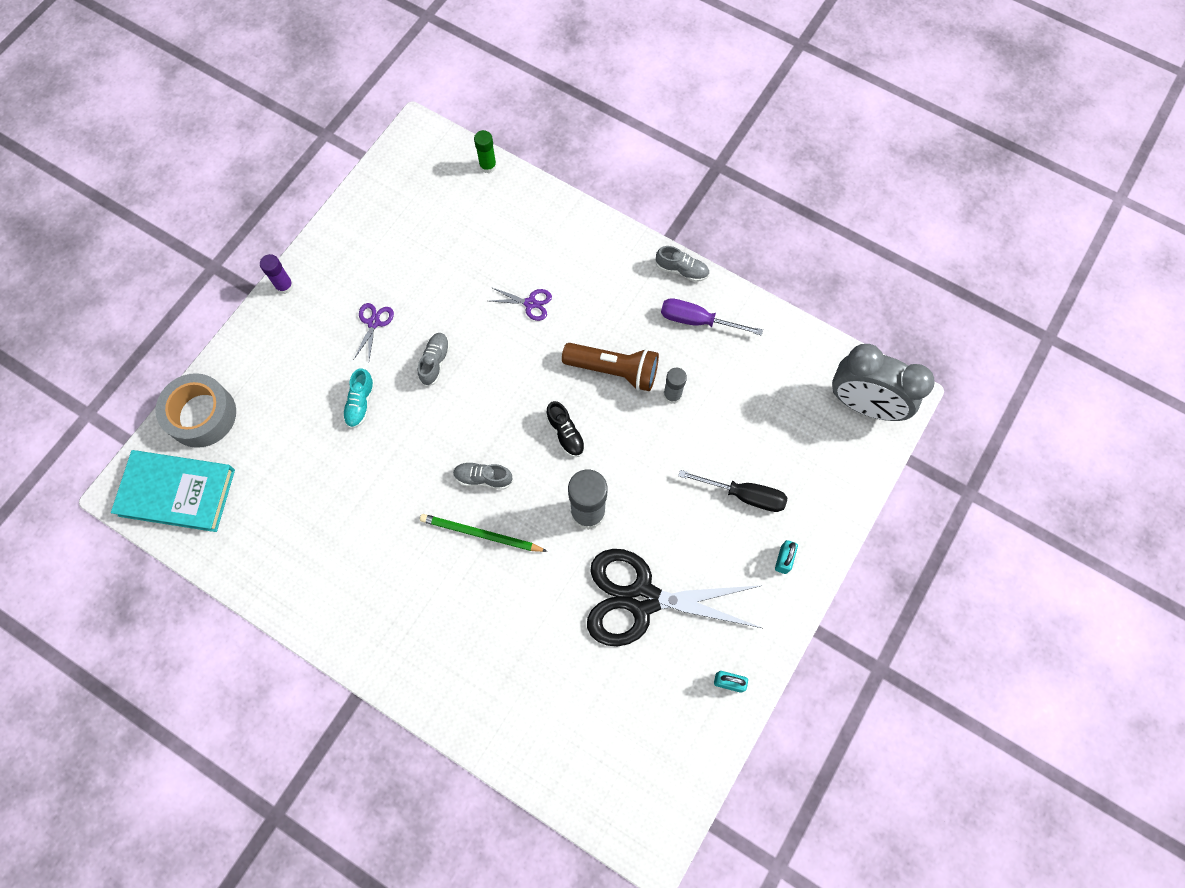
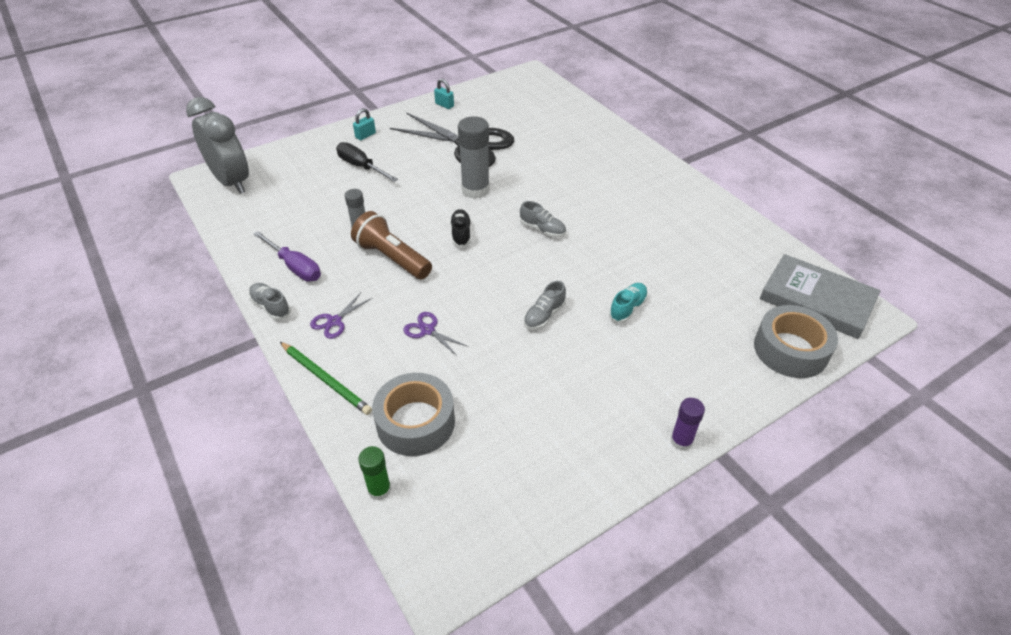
camera: 155 degrees left, 25 degrees down
turquoise book [111,450,235,532] -> grey book [760,254,880,339]
purple scissors [354,303,394,360] -> purple scissors moved to [310,292,372,339]
green pencil [420,514,547,552] -> green pencil moved to [280,342,372,415]
none -> grey tape [372,373,455,456]

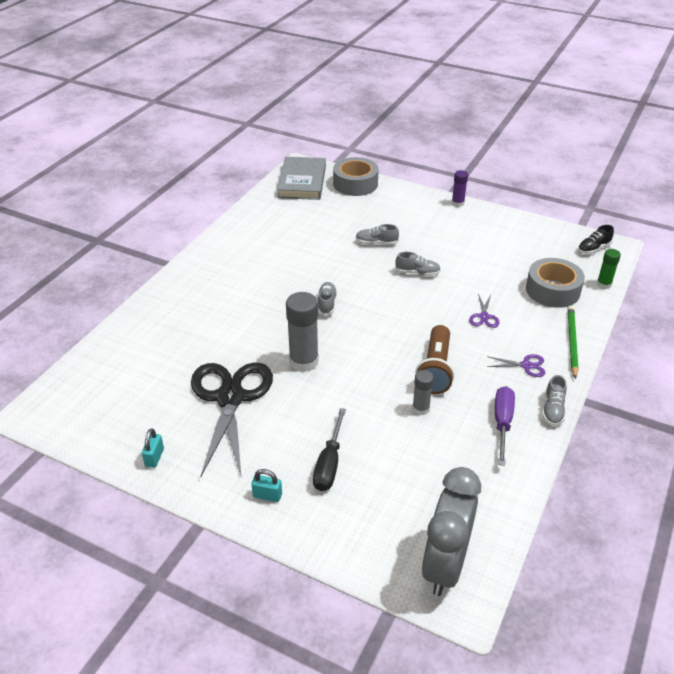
camera: 120 degrees left, 5 degrees down
black shoe [450,209,471,248] -> black shoe moved to [578,225,614,254]
turquoise shoe [609,283,648,323] -> grey shoe [356,224,399,245]

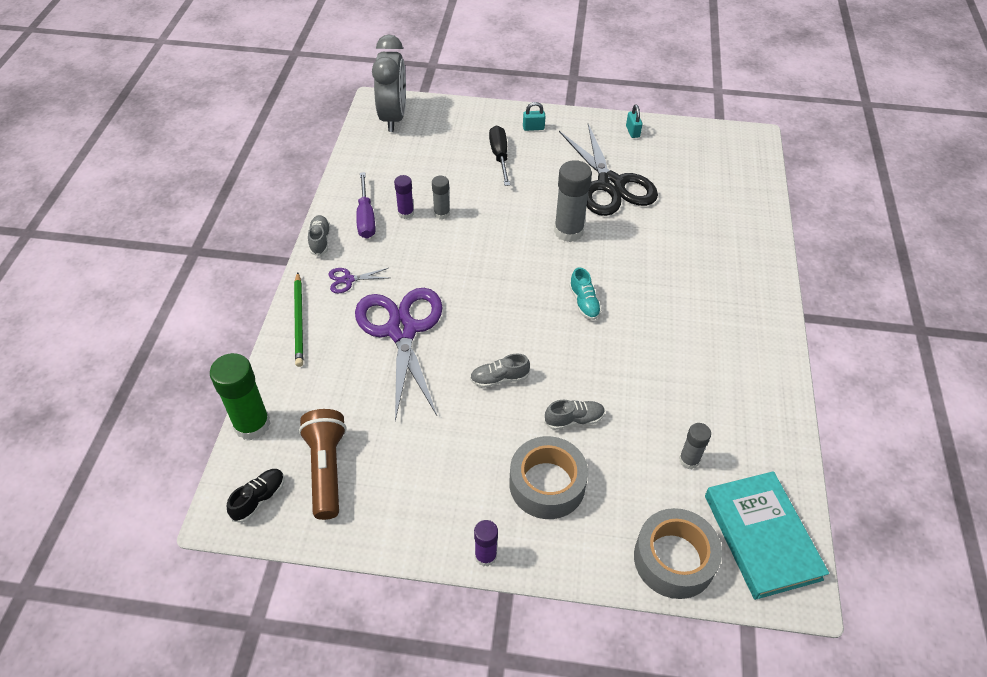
camera: 160 degrees right, 10 degrees up
grey book [277,157,326,200] -> turquoise book [705,471,829,600]
grey shoe [318,282,337,316] -> turquoise shoe [569,267,602,320]
brown flashlight [415,325,454,394] -> brown flashlight moved to [299,409,346,520]
purple scissors [469,294,500,328] -> purple scissors [355,288,443,421], size x2.49
grey tape [526,258,585,308] -> grey tape moved to [509,436,588,519]
green glue stick [597,249,621,289] -> green glue stick [210,353,271,440], size x1.80
none -> purple glue stick [394,175,414,219]
none -> grey glue stick [679,423,711,469]

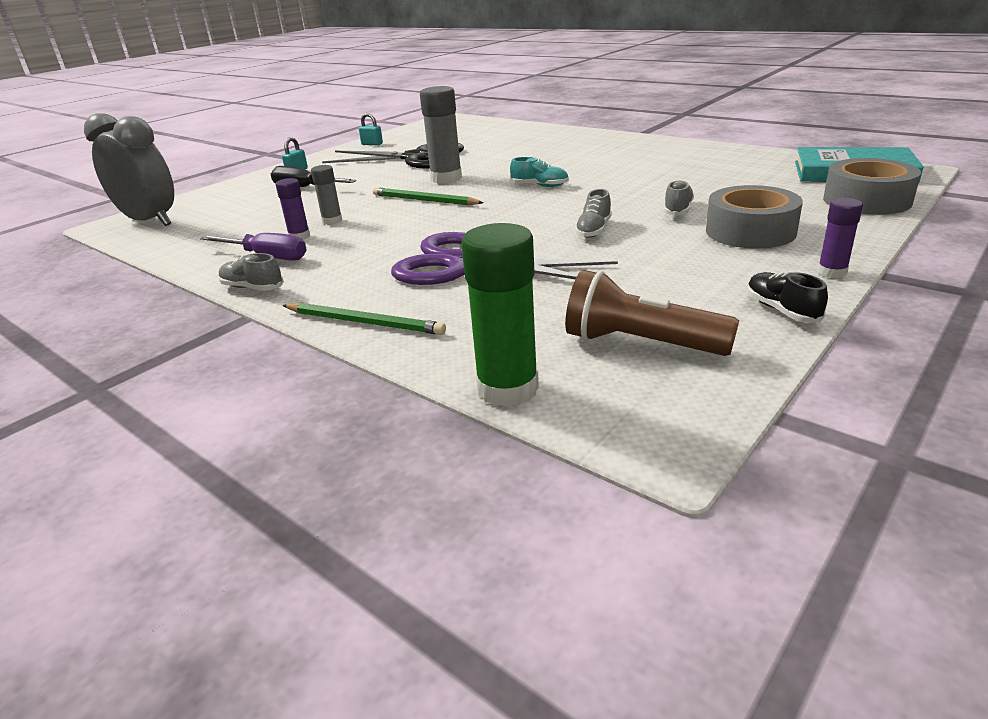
camera: 55 degrees left, 20 degrees down
black shoe [227,469,284,523] -> black shoe moved to [747,271,828,323]
purple scissors [329,268,388,293] -> none
grey glue stick [679,423,711,469] -> none
none -> green pencil [373,187,483,206]

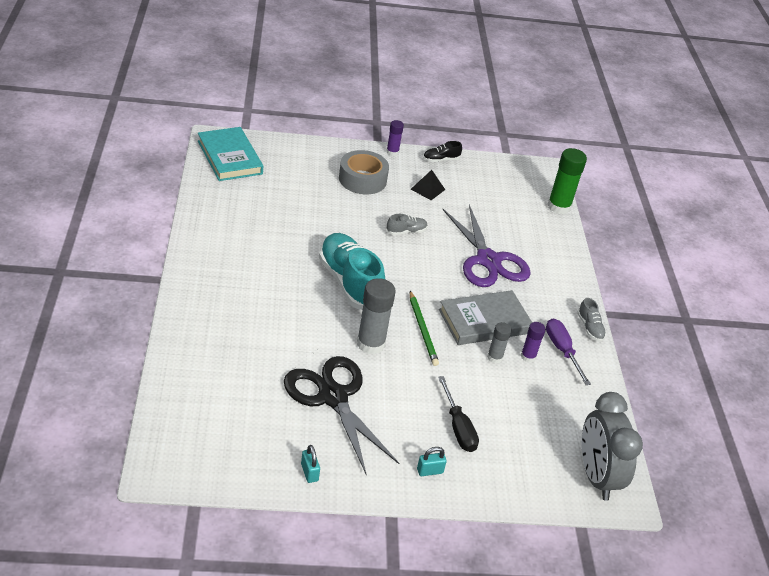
camera: 140 degrees left, 10 degrees up
green pencil [282,303,446,335] -> none
turquoise shoe [510,157,569,187] -> turquoise shoe [319,233,385,310], size x2.27
brown flashlight [565,270,739,356] -> none
grey shoe [664,180,694,215] -> none
black shoe [747,271,828,323] -> black shoe turned 45 degrees clockwise [423,141,462,162]
grey tape [823,158,921,215] -> none
none -> black pyramid [411,170,445,200]
none -> grey book [439,290,532,345]

